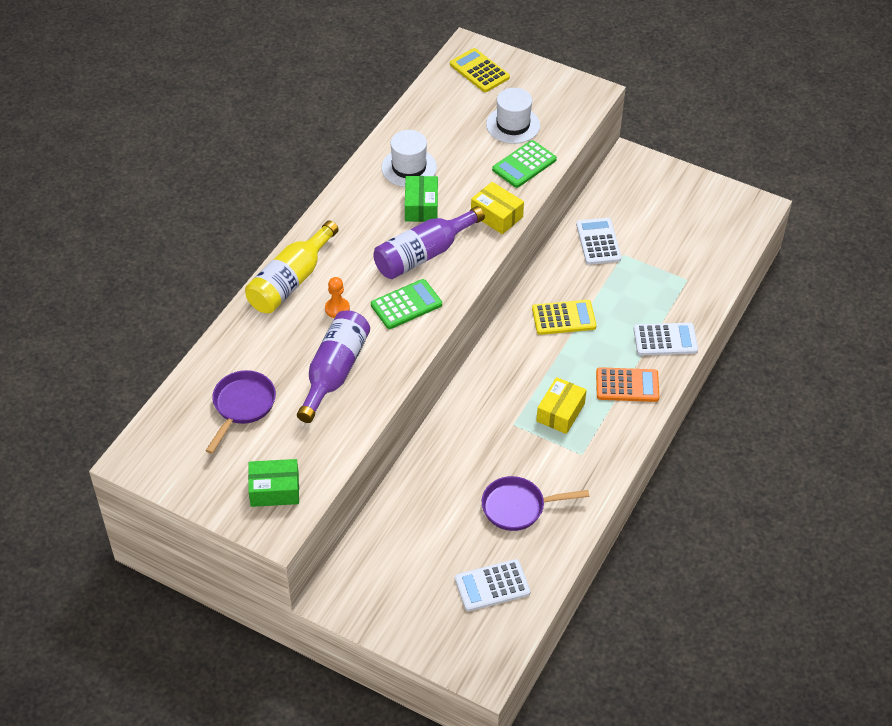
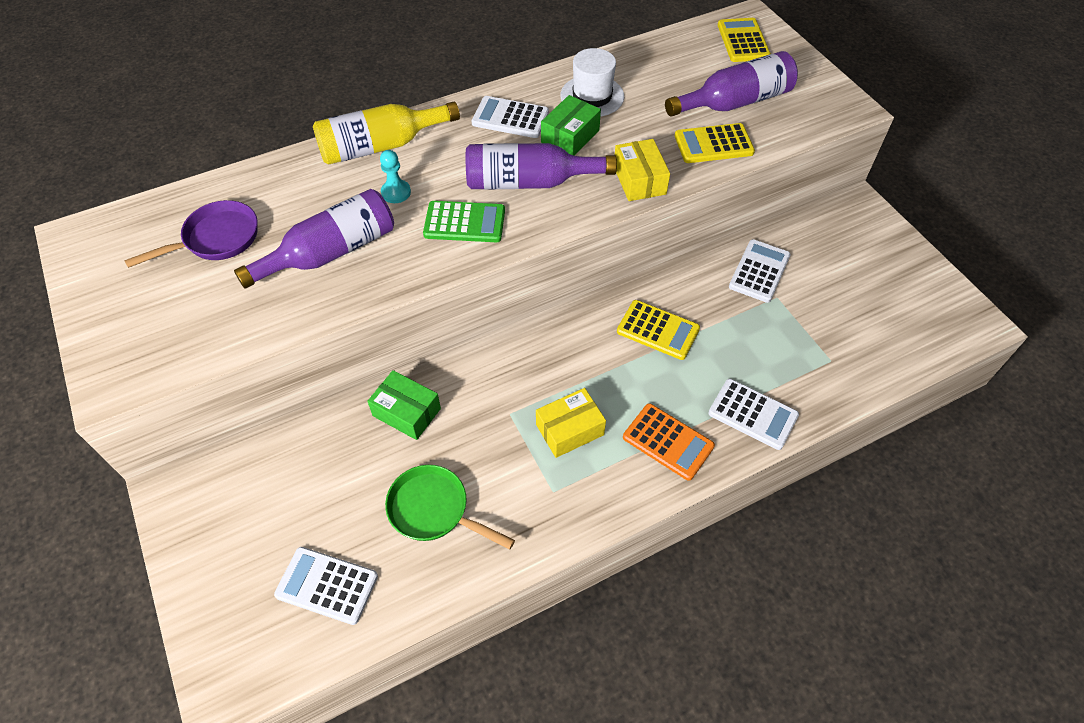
camera: 35 degrees right, 5 degrees up
green box [248,459,299,507] -> green box moved to [367,370,441,440]
orange pawn [325,277,350,318] -> turquoise pawn [380,150,411,203]
purple pan [482,476,589,531] -> green pan [385,465,515,550]
white hat [486,88,540,144] -> purple bottle [665,51,798,117]
green calculator [492,140,557,188] -> yellow calculator [675,123,755,163]
none -> white calculator [472,96,549,138]

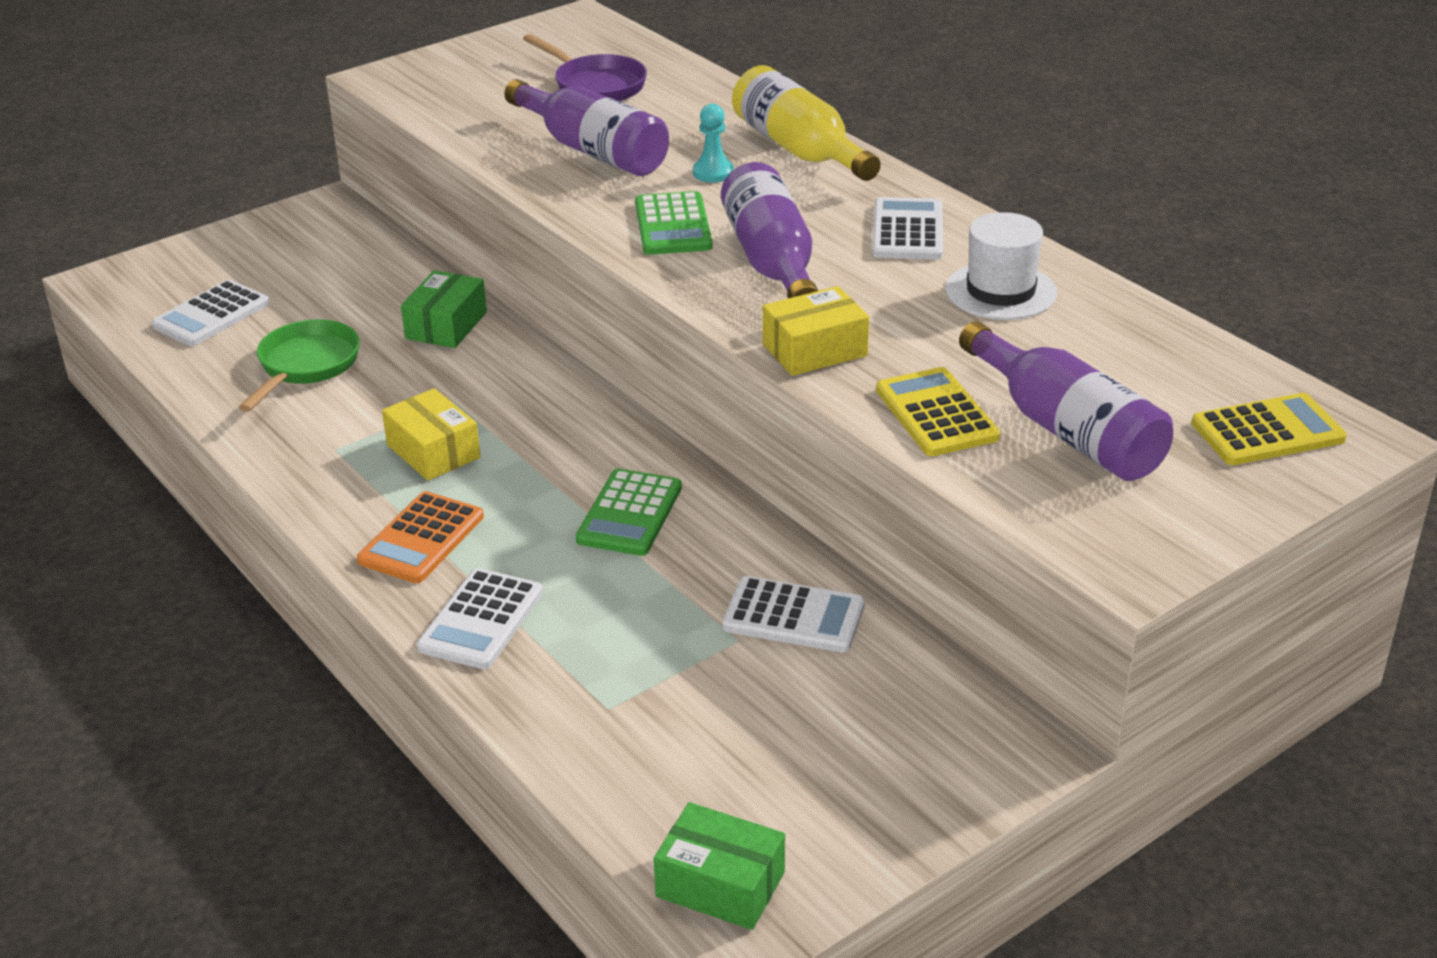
camera: 80 degrees right, 20 degrees down
white calculator [274,547,378,625] -> white calculator turned 150 degrees counterclockwise [152,280,270,346]
green box [541,95,601,156] -> green box moved to [654,802,785,930]
yellow calculator [617,300,700,360] -> green calculator [576,468,682,556]

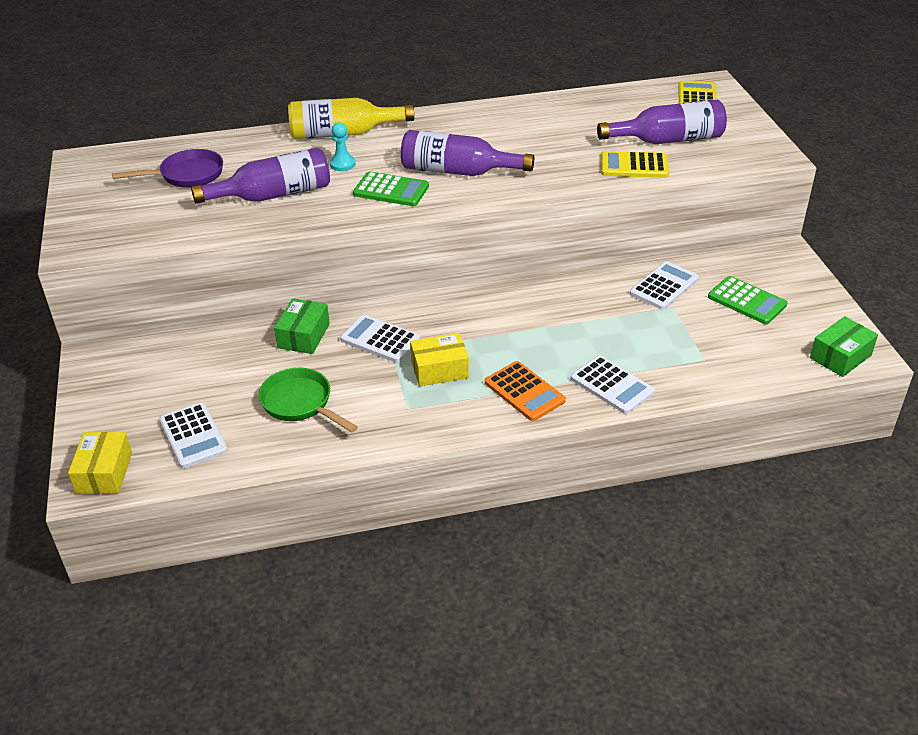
camera: 65 degrees left, 5 degrees up
green box [401,270,487,348] -> green box turned 60 degrees clockwise [274,298,330,354]
green calculator [576,468,682,556] -> green calculator moved to [708,276,787,324]
yellow box [763,286,869,376] -> yellow box moved to [68,432,132,494]
white calculator [872,197,943,260] -> white calculator moved to [340,315,420,363]
white hat [945,212,1057,320] -> none

